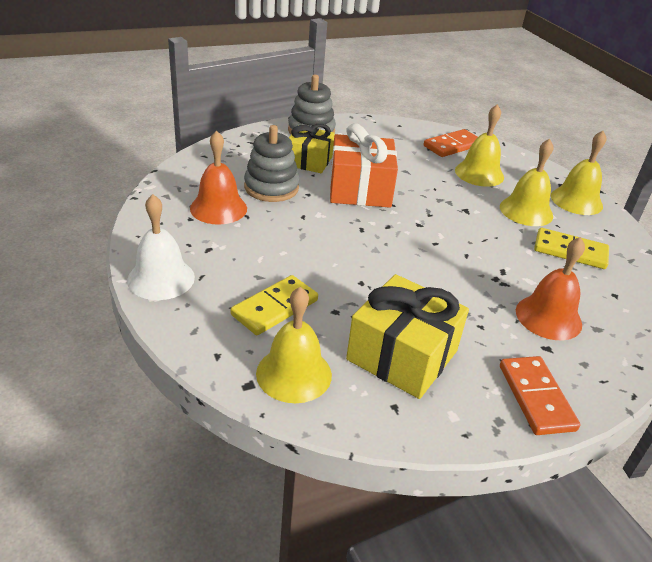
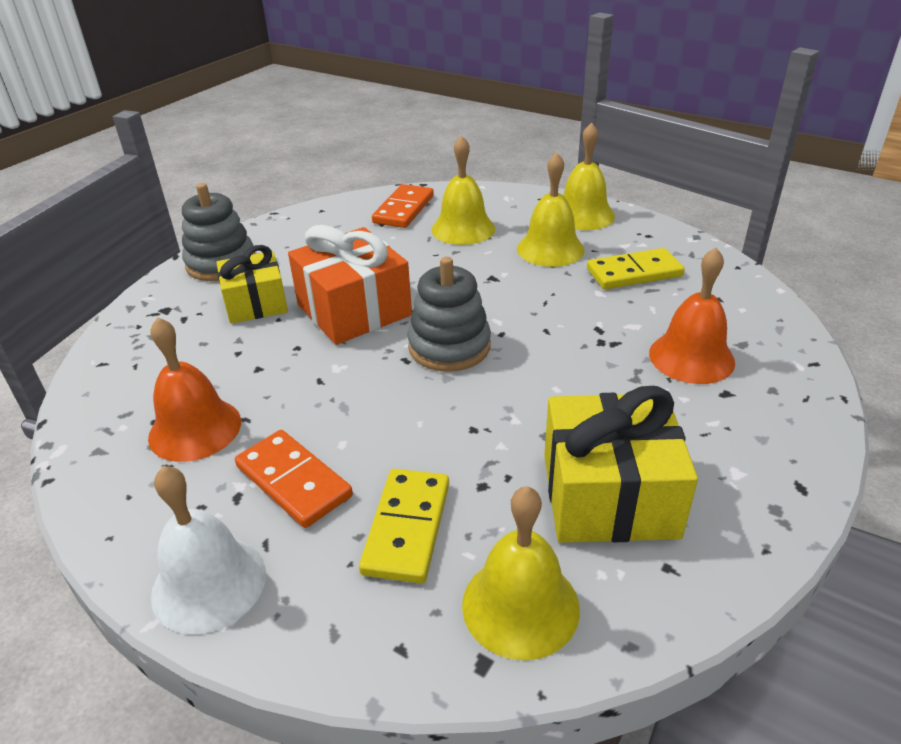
camera: 30 degrees left, 0 degrees up
grey stacking toy [244,125,300,202] -> grey stacking toy moved to [408,257,491,372]
orange domino [500,356,580,435] -> orange domino moved to [235,430,353,528]

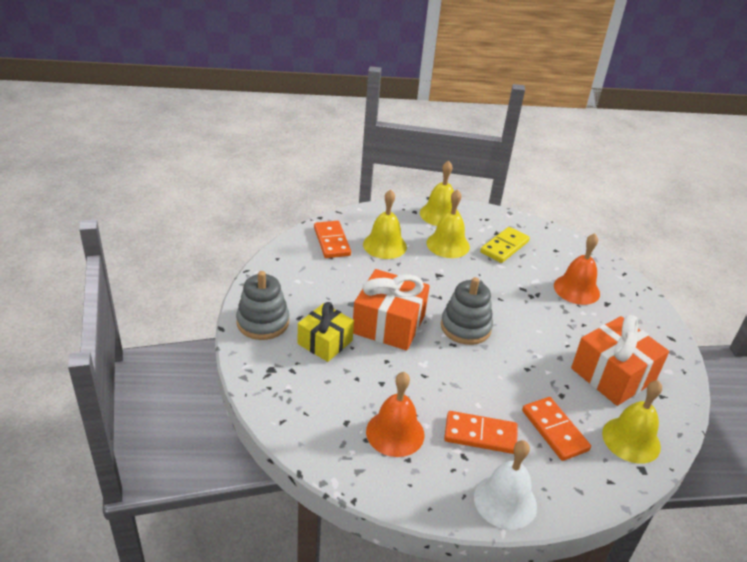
camera: 40 degrees left, 0 degrees up
yellow domino [359,469,449,583] -> orange domino [522,397,591,461]
yellow gift [544,386,698,543] -> orange gift [571,315,669,406]

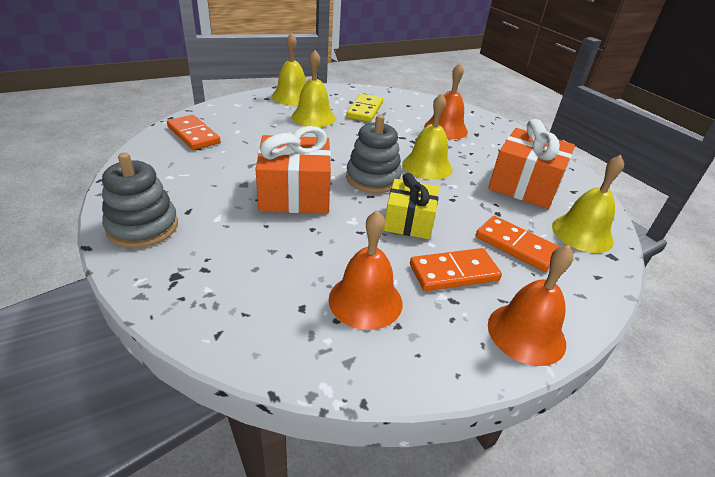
camera: 25 degrees left, 0 degrees up
yellow gift [298,302,354,362] -> yellow gift moved to [384,173,439,239]
yellow bell [363,189,407,259] -> yellow bell moved to [402,93,452,180]
white bell [474,440,537,530] -> orange bell [488,245,574,366]

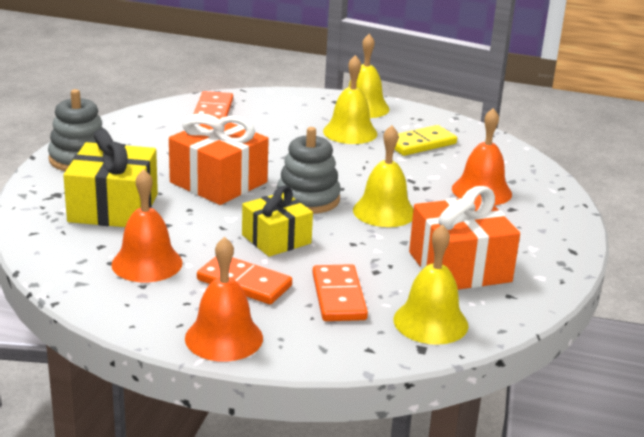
camera: 45 degrees right, 10 degrees down
none -> yellow gift [63,129,158,227]

